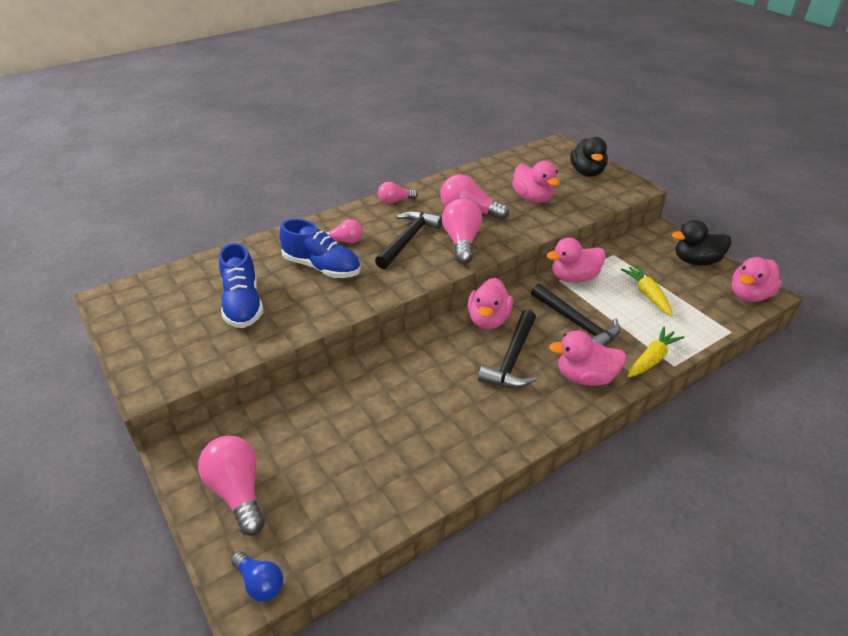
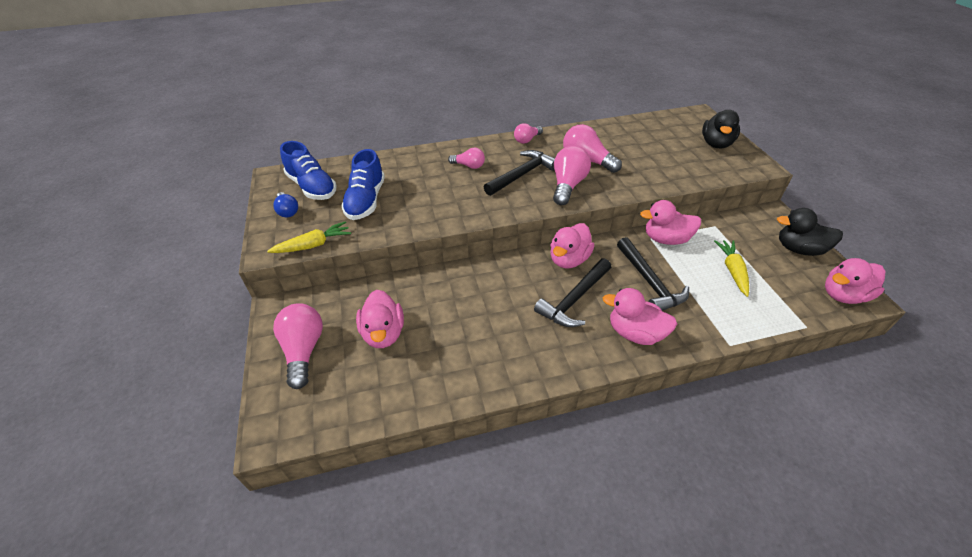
camera: 20 degrees right, 5 degrees up
blue light bulb [231,551,283,602] -> blue light bulb moved to [273,192,298,217]
blue shoe [280,219,361,278] -> blue shoe moved to [280,141,337,200]
pink light bulb [378,182,418,204] -> pink light bulb turned 45 degrees counterclockwise [514,123,543,144]
pink duck [512,161,560,203] -> pink duck moved to [356,290,404,348]
yellow carrot [628,327,684,378] -> yellow carrot moved to [267,221,351,253]

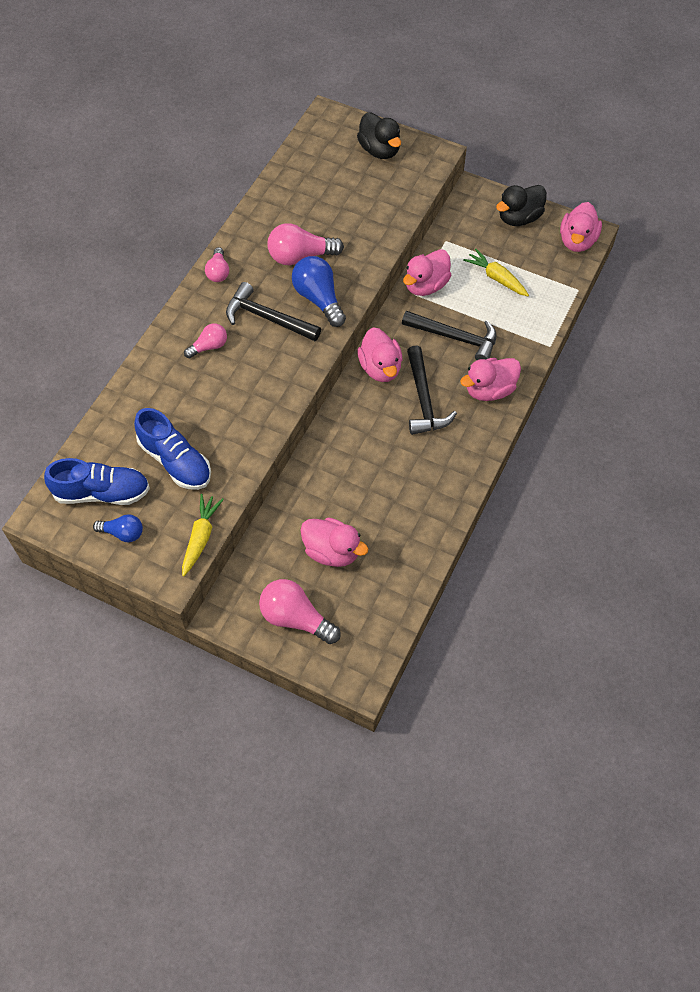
camera: 50 degrees left, 15 degrees up
black hammer [484,150,555,196] -> black hammer turned 60 degrees counterclockwise [226,282,321,341]
pink light bulb [553,146,591,205] -> blue light bulb [292,256,346,327]

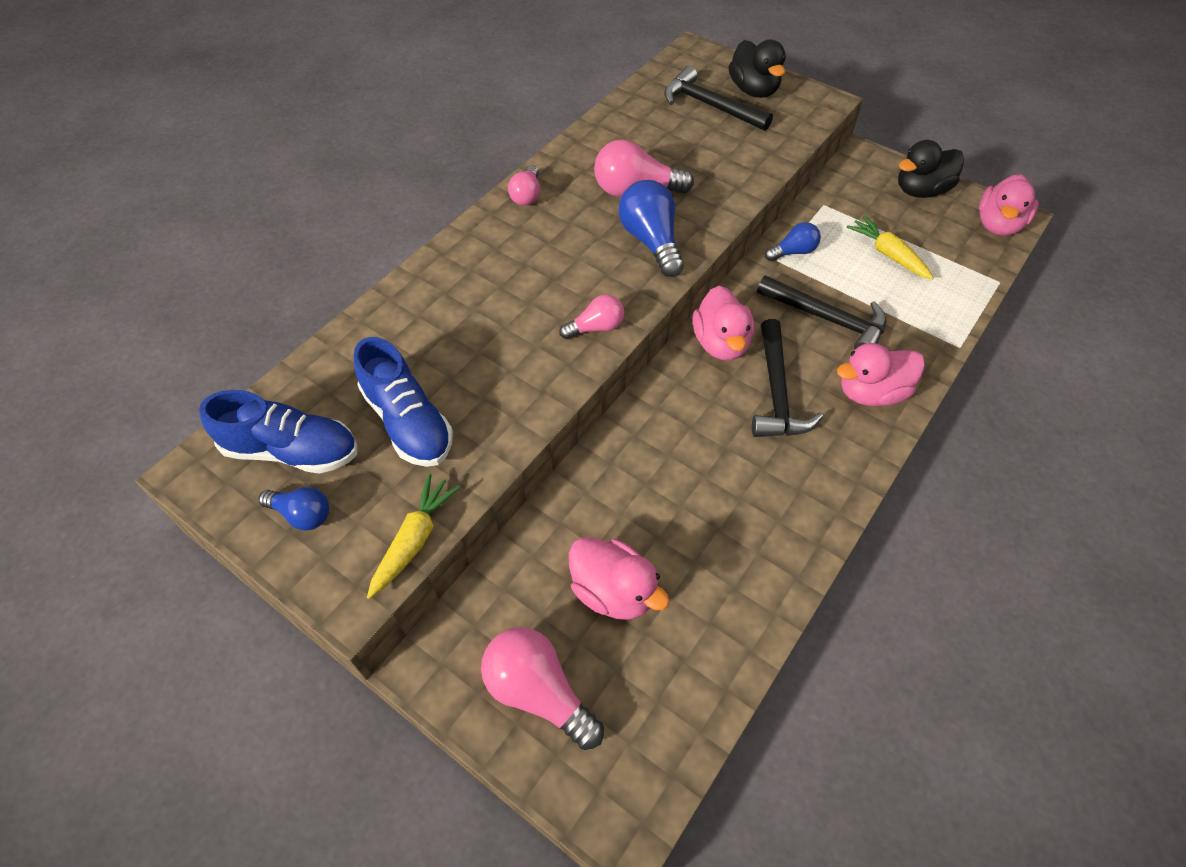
camera: 10 degrees right, 5 degrees down
pink light bulb [184,323,227,358] -> pink light bulb moved to [559,294,624,339]
black hammer [226,282,321,341] -> black hammer moved to [664,66,773,131]
pink duck [403,249,451,296] -> blue light bulb [765,222,821,261]

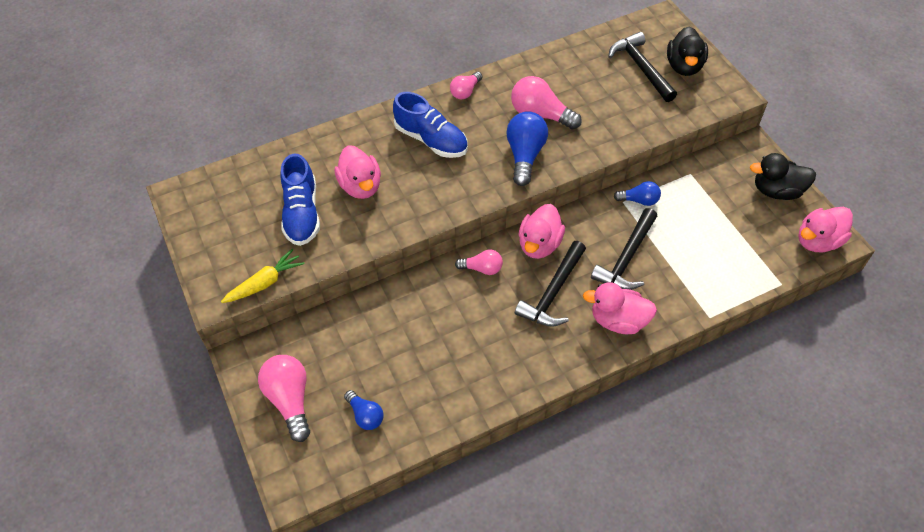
camera: 30 degrees right, 0 degrees up
blue shoe [199,390,357,474] -> blue shoe moved to [393,92,468,158]
blue light bulb [258,487,329,531] -> blue light bulb moved to [344,390,384,430]
pink light bulb [559,294,624,339] -> pink light bulb moved to [455,250,503,275]
pink duck [569,537,670,620] -> pink duck moved to [334,145,381,199]
black hammer [757,275,886,349] -> black hammer turned 60 degrees clockwise [591,208,657,290]
yellow carrot [846,215,934,280] -> none

